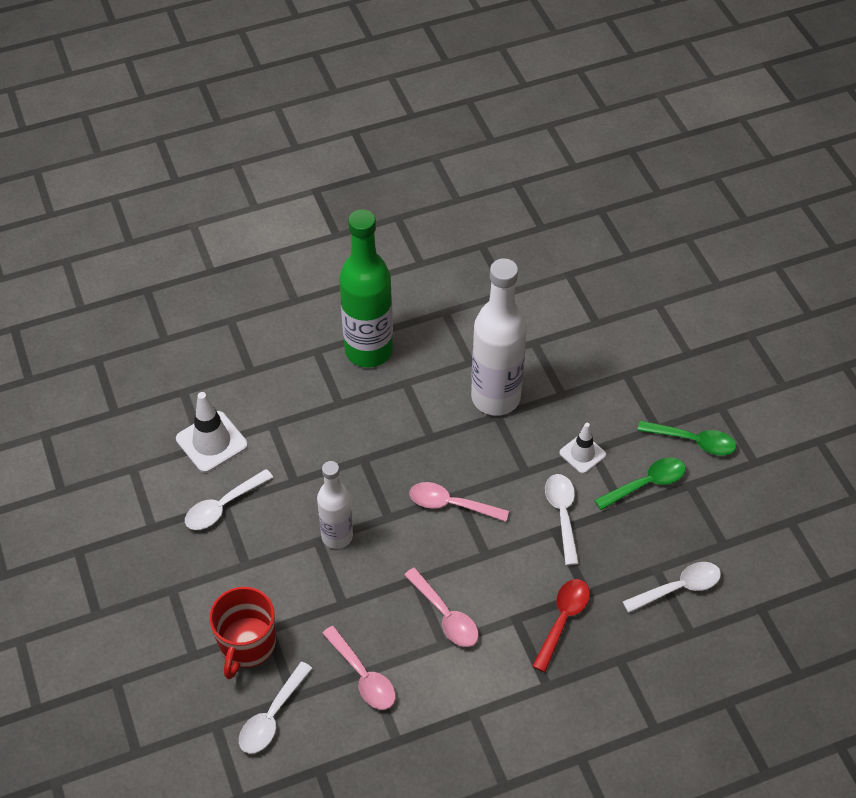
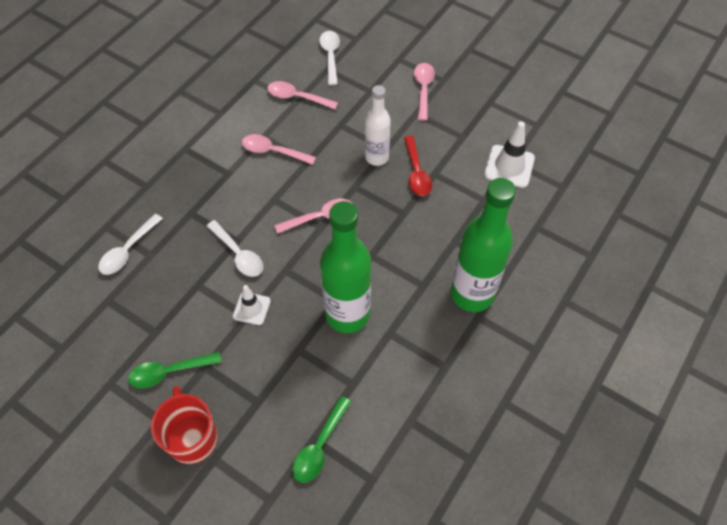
camera: 145 degrees right, 5 degrees up
white spoon [185,469,273,530] -> none
red mug [209,587,276,679] -> red mug moved to [151,386,218,464]
white bottle [471,258,527,416] -> green bottle [320,201,371,333]
red spoon [532,579,590,672] -> red spoon moved to [404,136,432,196]
green spoon [594,457,686,510] -> green spoon moved to [292,396,351,483]
none -> pink spoon [414,63,435,121]

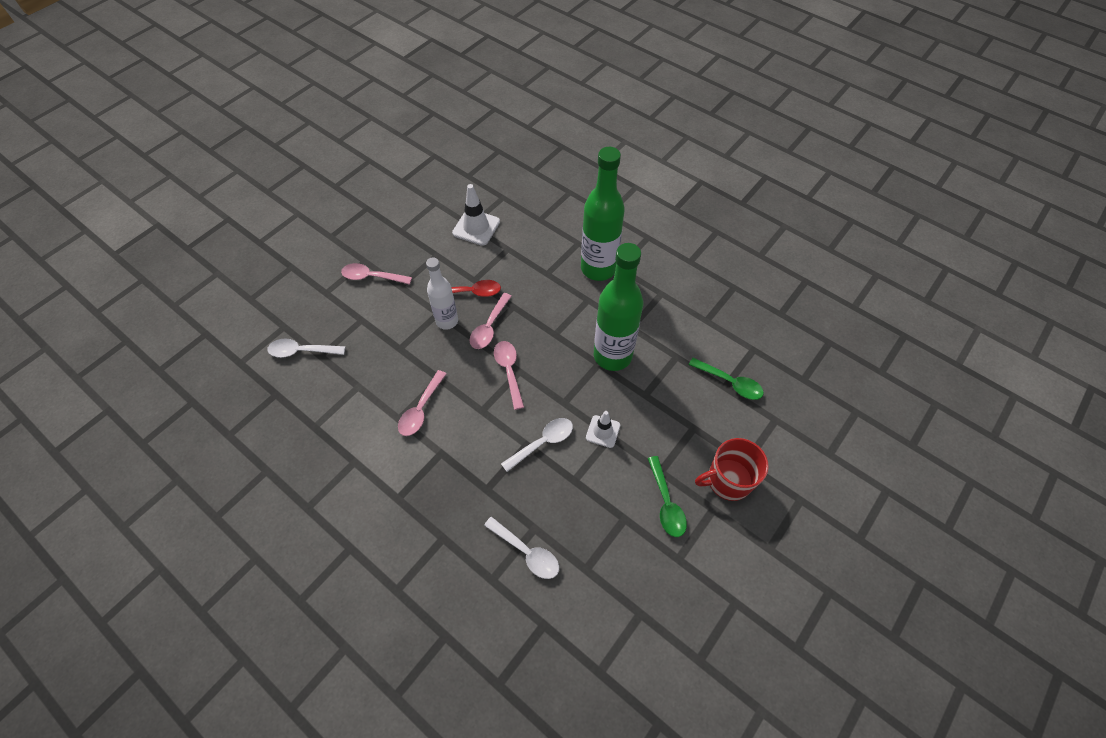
camera: 85 degrees left, 0 degrees up
pink spoon [267,81,338,109] -> pink spoon moved to [470,293,512,349]

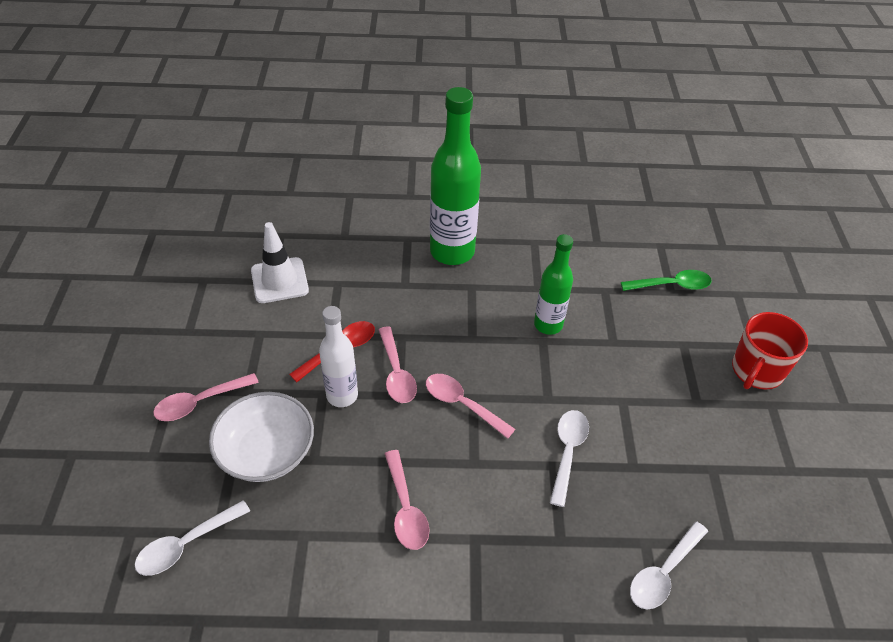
camera: 40 degrees left, 10 degrees down
white spoon [484,517,559,579] -> white spoon turned 135 degrees clockwise [630,521,708,609]
white traffic cone [586,411,620,448] -> none
green bottle [594,243,643,371] -> green bottle [534,234,573,335], size x0.60
green spoon [648,456,687,537] -> none
none -> white bowl [209,392,314,482]

